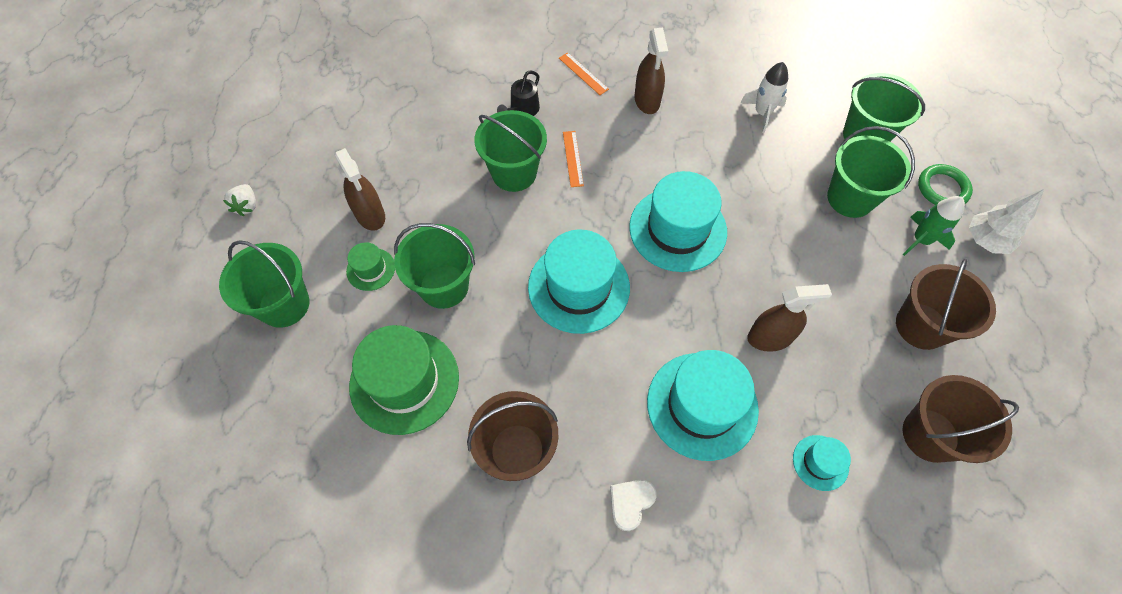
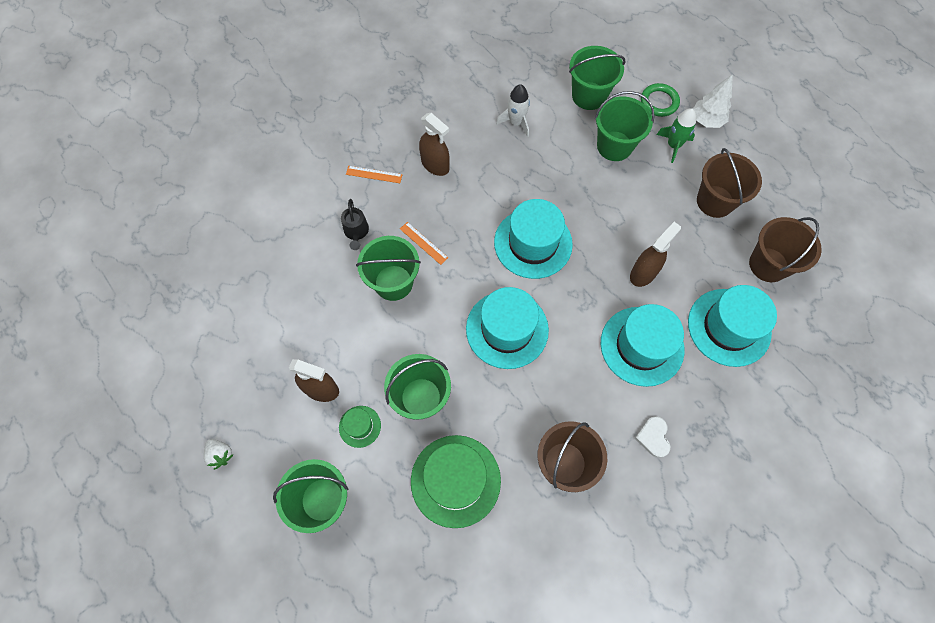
camera: 40 degrees left, 5 degrees up
turquoise hat [793,435,851,491] -> turquoise hat [688,285,777,367], size x2.08

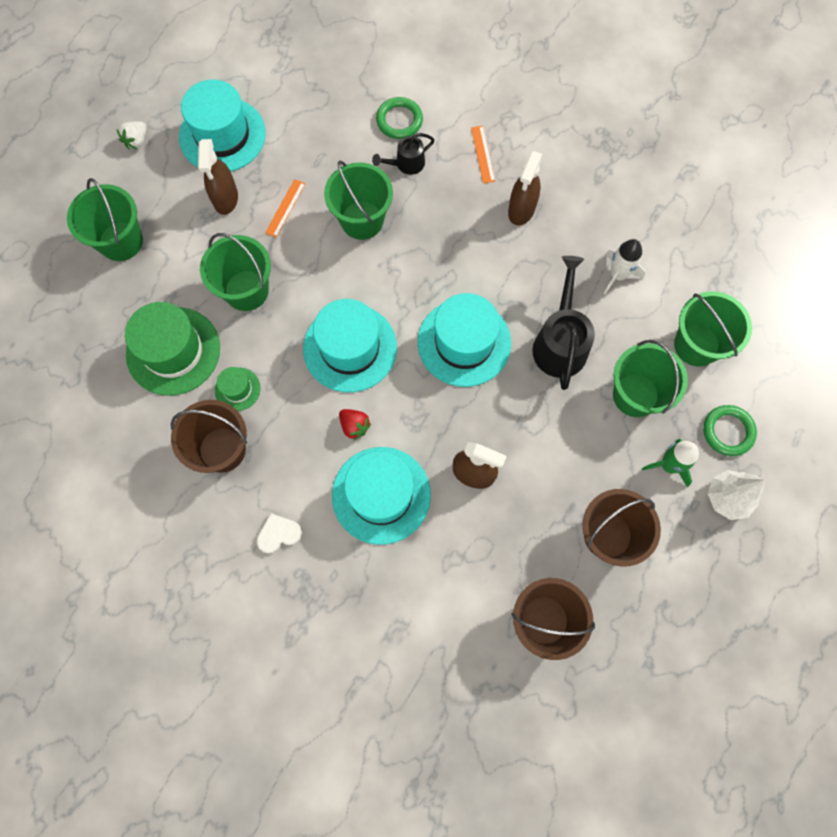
camera: 70 degrees right, 5 degrees up
green hat [339,406,381,448] -> green hat moved to [215,367,261,411]
orange ruler [400,222,448,265] -> orange ruler moved to [265,179,305,238]
turquoise hat [688,285,777,367] -> turquoise hat moved to [179,80,266,171]
none -> red strawberry [339,409,371,440]
none -> green ring [376,97,423,139]
none -> black watering can [532,256,595,390]

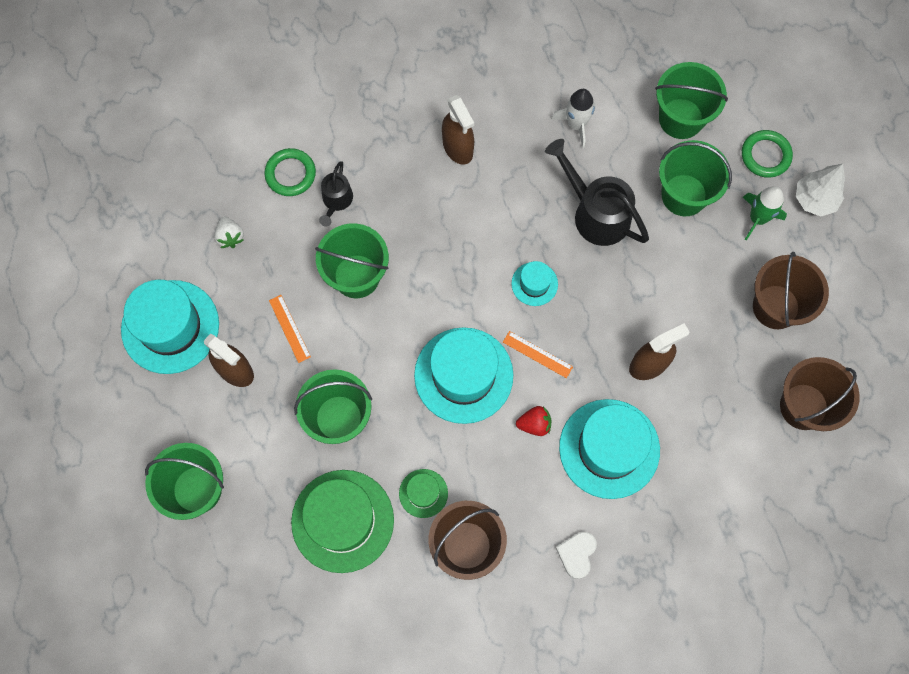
camera: 50 degrees left, 0 degrees up
white strawberry [117,121,146,149] -> white strawberry moved to [214,217,244,248]
turquoise hat [418,293,511,387] -> turquoise hat [511,261,558,306], size x0.48
orange ruler [471,126,495,183] -> orange ruler moved to [503,331,573,378]

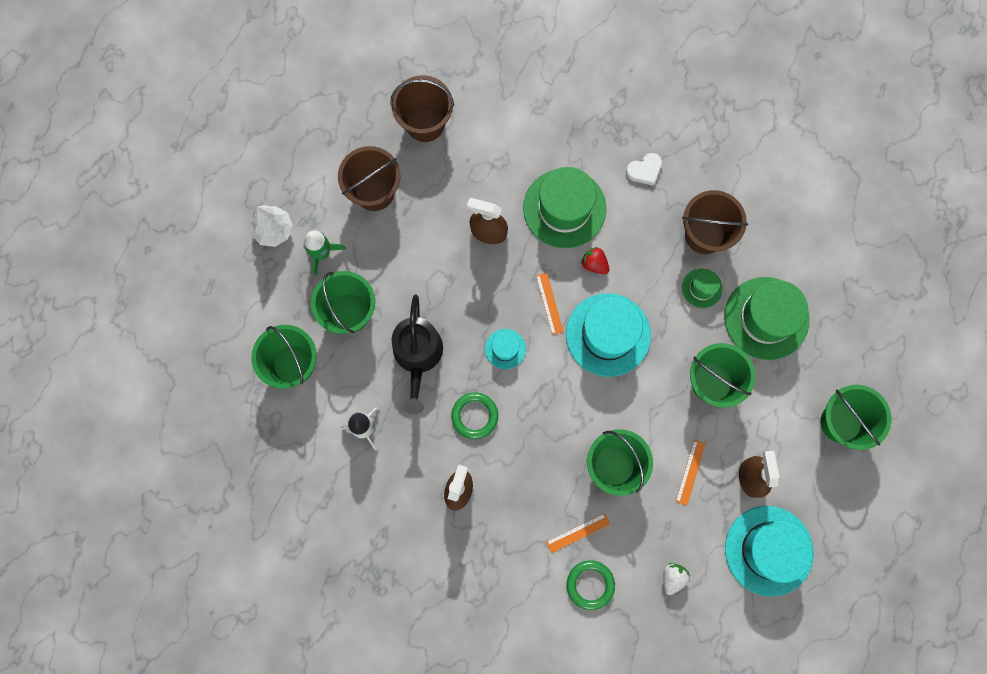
camera: 135 degrees left, 5 degrees up
black watering can [319,161,353,227] -> orange ruler [546,513,610,553]
turquoise hat [559,399,660,499] -> green hat [523,167,606,248]
green ring [742,130,793,178] -> green ring moved to [451,392,498,439]

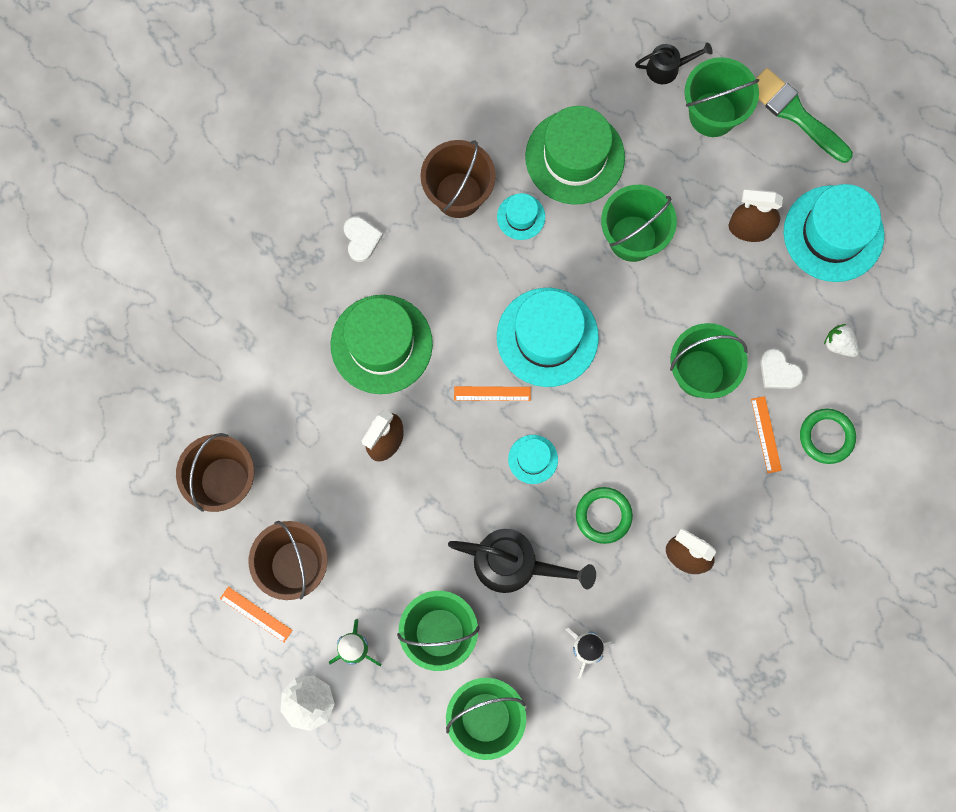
camera: 75 degrees left, 0 degrees up
red strawberry [581,247,609,274] -> none
orange ruler [676,440,706,505] -> orange ruler moved to [220,587,293,642]
green hat [682,269,723,308] -> turquoise hat [497,193,545,240]
none -> black watering can [635,42,713,84]
none -> green brush [756,68,853,163]
none -> white heart [760,349,803,389]

